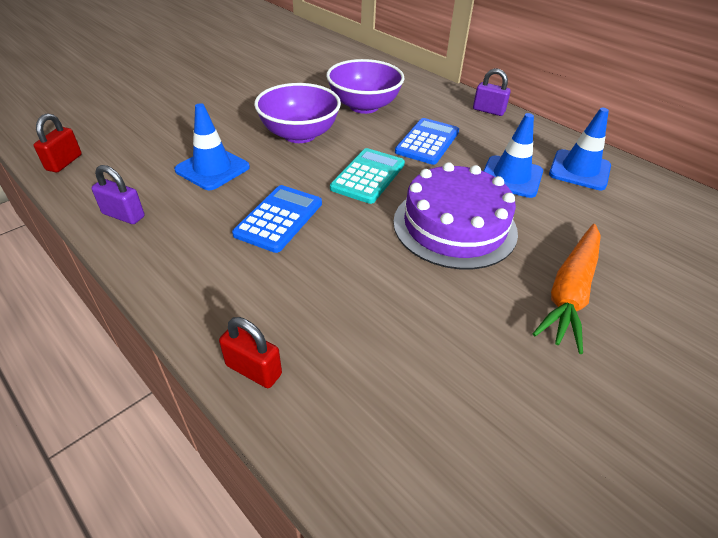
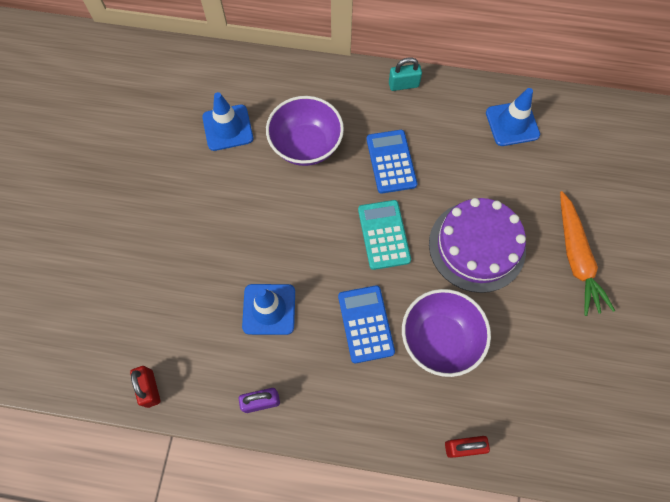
camera: 35 degrees left, 25 degrees up
purple bowl [254,83,341,143] -> purple bowl moved to [402,289,491,377]
purple padlock [473,69,511,116] -> turquoise padlock [389,57,422,91]
blue traffic cone [484,113,543,198] -> blue traffic cone moved to [202,92,253,151]

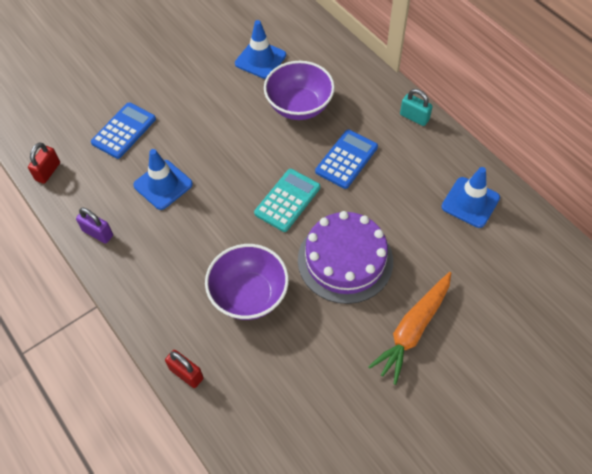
camera: 45 degrees right, 10 degrees down
blue calculator [338,285,395,363] -> blue calculator moved to [91,102,156,159]

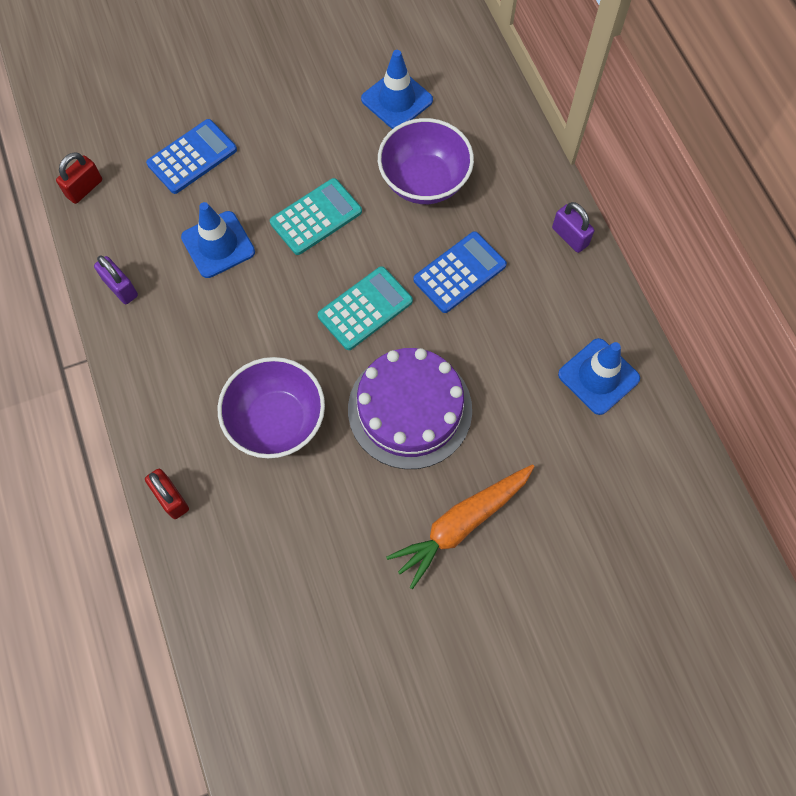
camera: 15 degrees right, 10 degrees up
turquoise padlock [400,89,433,126] -> purple padlock [552,202,594,253]
none -> turquoise calculator [270,178,362,255]

